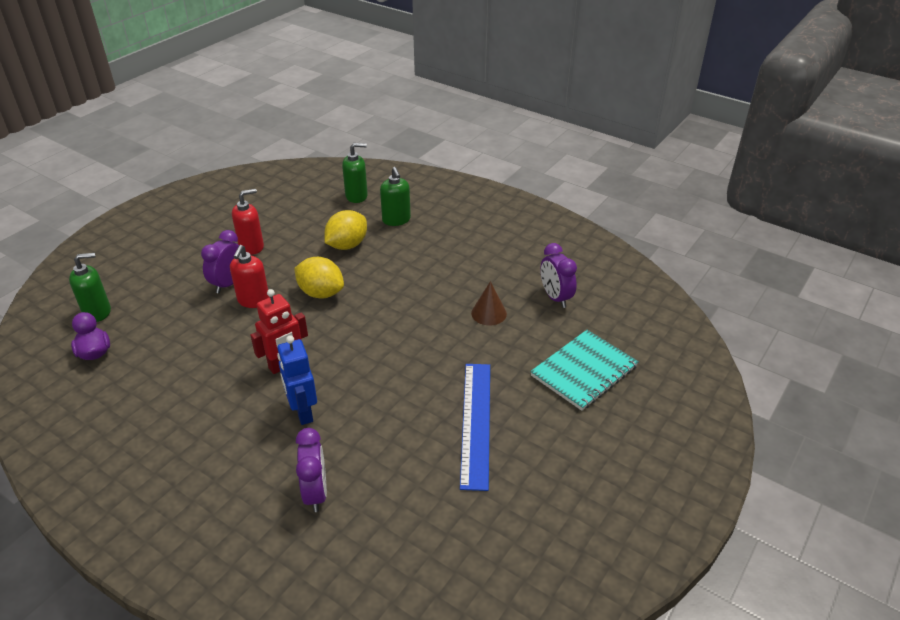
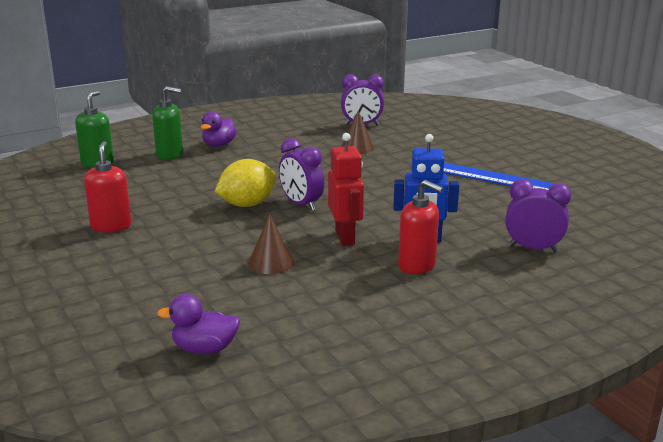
camera: 65 degrees left, 15 degrees down
green soap dispenser [69,253,111,322] -> none
purple clock [201,230,239,293] -> purple clock moved to [279,138,324,211]
red soap dispenser [230,245,270,308] -> red soap dispenser moved to [398,180,444,274]
yellow lemon [324,210,367,250] -> none
turquoise notebook [530,330,639,411] -> none
none -> purple duck [201,111,237,147]
none -> brown cone [248,214,294,274]

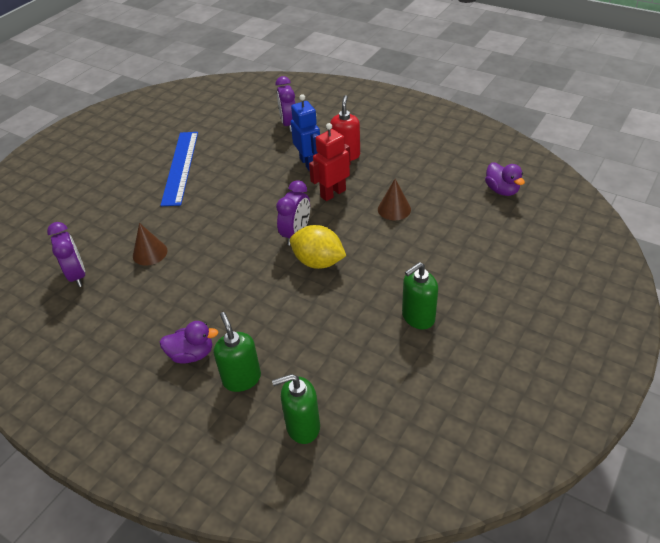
camera: 115 degrees left, 20 degrees up
red soap dispenser [84,141,131,233] -> green soap dispenser [402,262,438,329]

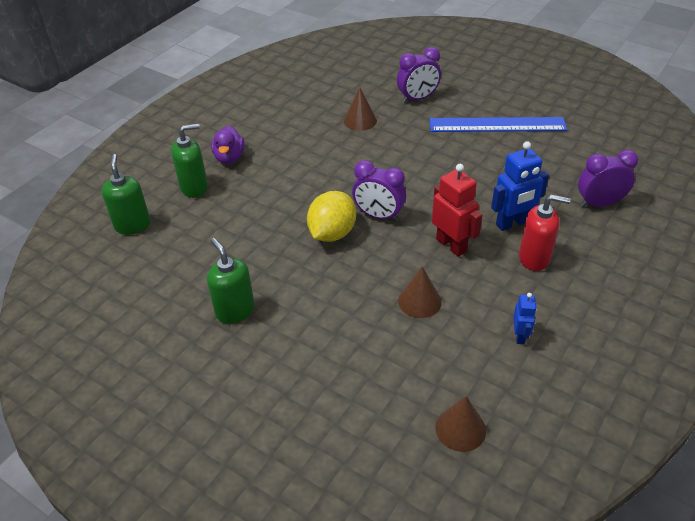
camera: 90 degrees right, 0 degrees up
purple clock [47,222,85,287] -> purple clock moved to [397,47,441,103]
purple duck [485,162,525,196] -> brown cone [435,396,486,452]
none -> blue robot [513,293,537,344]

